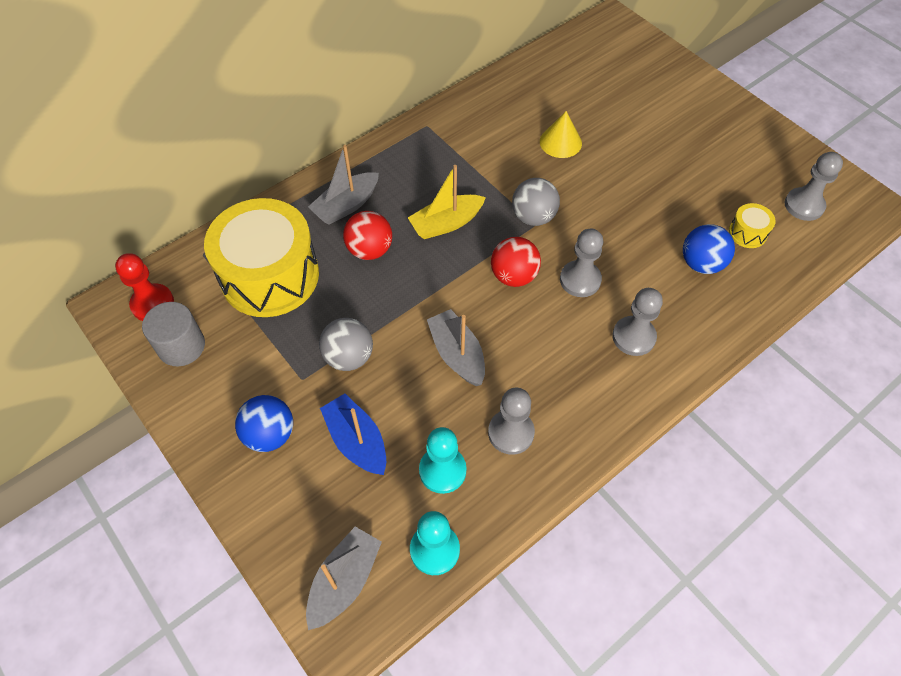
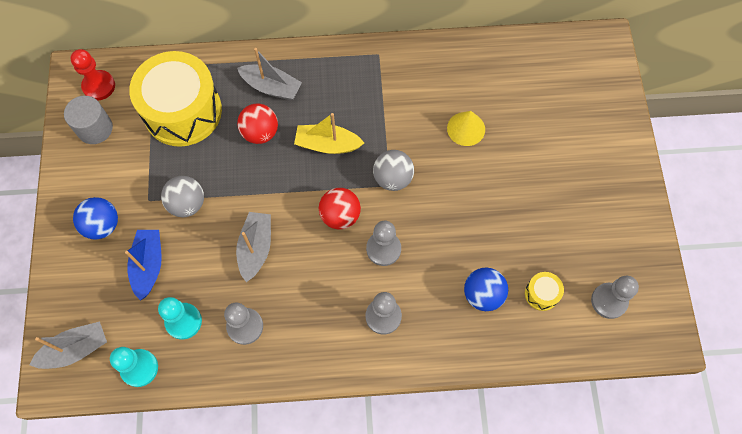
camera: 35 degrees right, 10 degrees up
grey boat [308,145,379,225] -> grey boat turned 150 degrees counterclockwise [237,48,302,100]

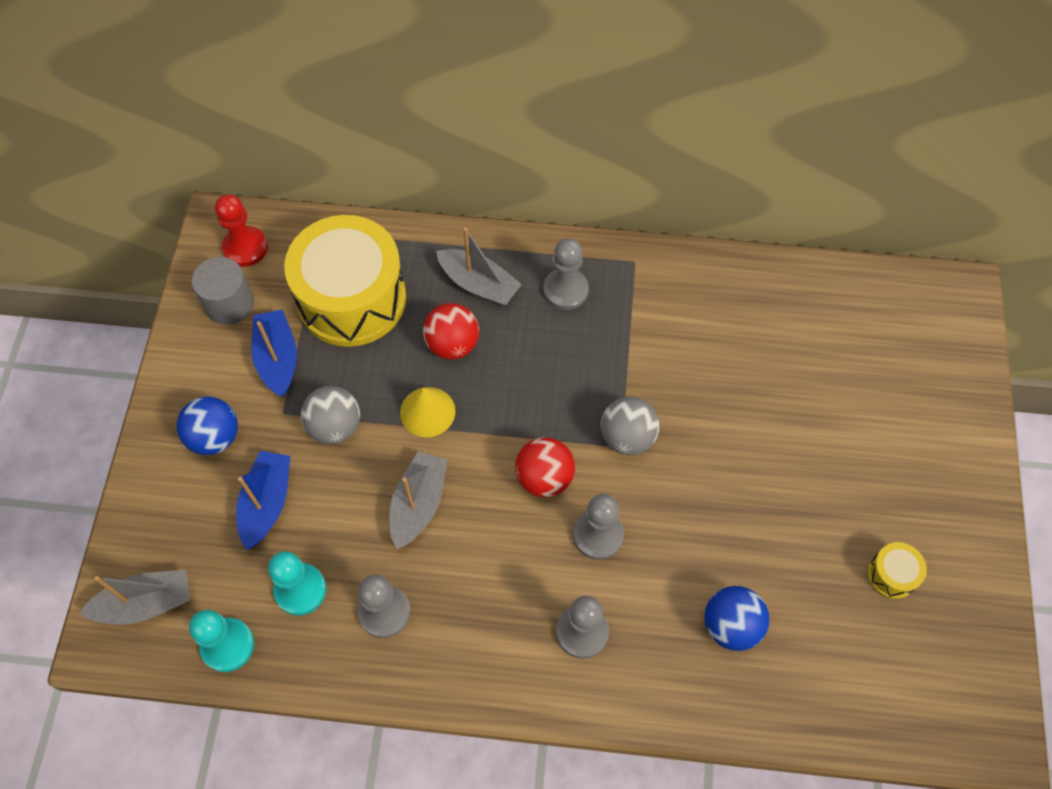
camera: 10 degrees right, 5 degrees down
yellow boat [294,113,364,154] -> none
yellow cone [447,111,485,146] -> yellow cone moved to [400,387,455,437]
yellow drum [525,272,564,311] -> yellow drum moved to [867,542,927,599]
grey pawn [591,276,639,319] -> grey pawn moved to [543,238,589,310]
none -> blue boat [251,309,297,397]

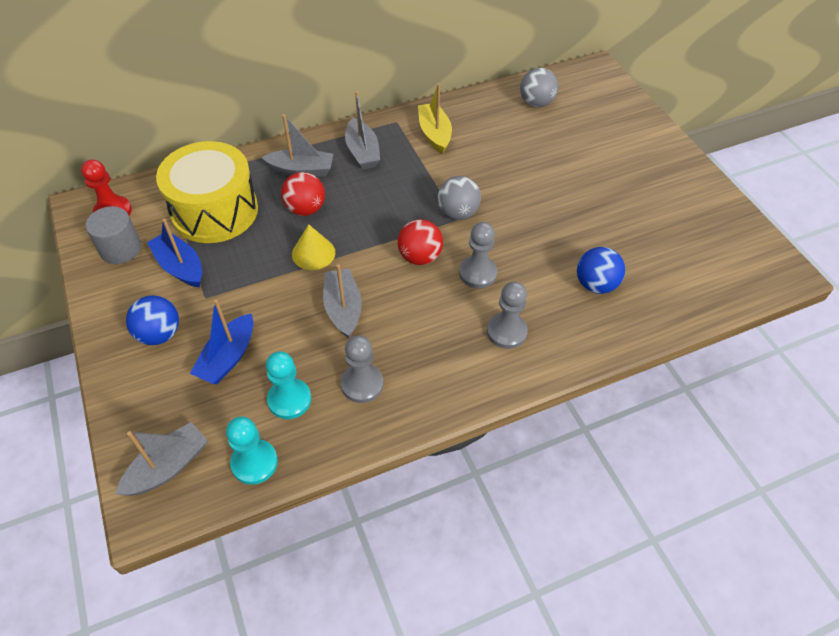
camera: 30 degrees left, 10 degrees down
blue boat [236,451,290,550] -> blue boat turned 135 degrees counterclockwise [190,300,254,384]
grey ball [301,386,360,444] -> grey ball moved to [520,68,558,107]
grey pawn [543,238,589,310] -> grey boat [345,91,380,169]
yellow drum [867,542,927,599] -> none
none -> yellow boat [418,83,452,154]

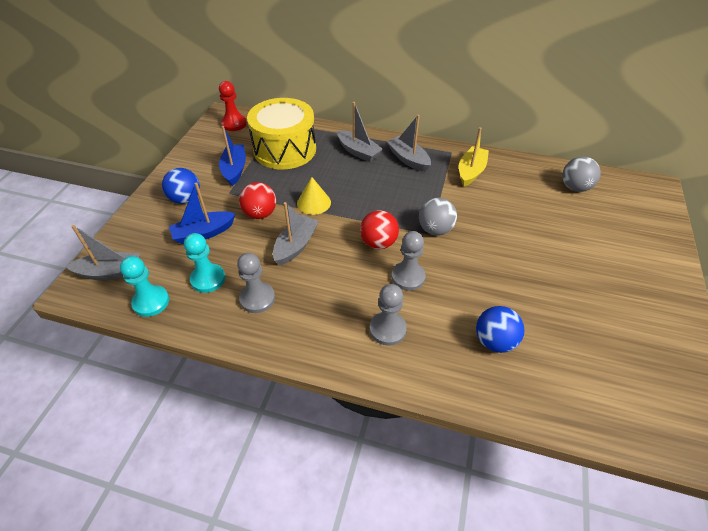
camera: 40 degrees right, 5 degrees down
grey cylinder [85,206,141,264] -> none
red ball [281,172,325,216] -> red ball moved to [239,182,276,219]
grey boat [345,91,380,169] -> grey boat turned 120 degrees clockwise [387,115,431,172]

